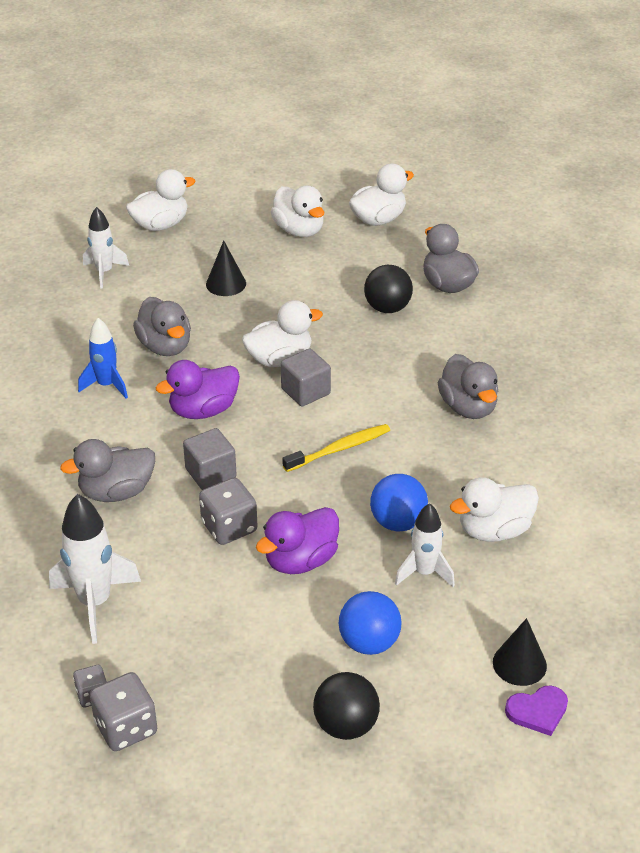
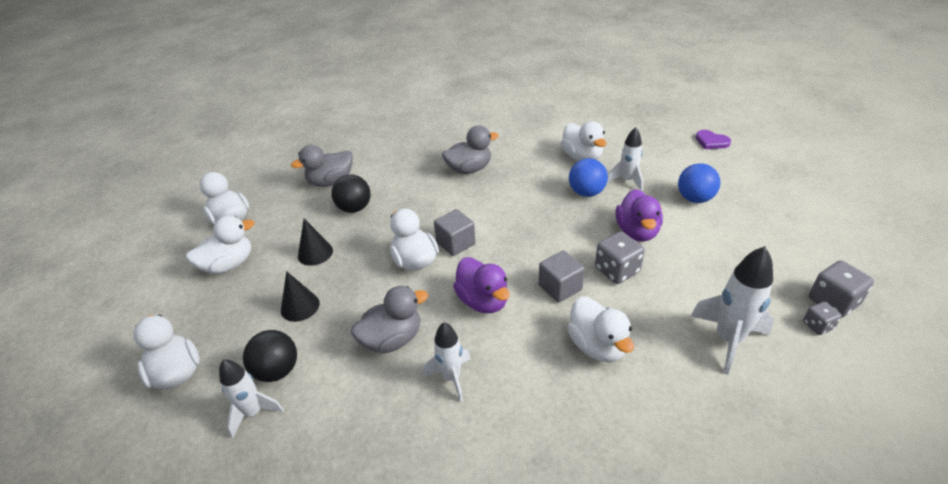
camera: 90 degrees left, 0 degrees up
grey duck [60,439,155,502] -> white duck [567,296,634,362]
blue rocket [78,318,128,398] -> white rocket [423,322,470,401]
purple duck [256,507,339,574] -> purple duck turned 45 degrees clockwise [615,189,663,242]
yellow toothbrush [282,424,390,472] -> none
black ball [313,672,380,740] -> black ball moved to [243,330,297,382]
black cone [493,618,547,686] -> black cone moved to [298,219,333,266]
purple heart [505,686,568,736] -> purple heart turned 150 degrees clockwise [696,130,731,149]

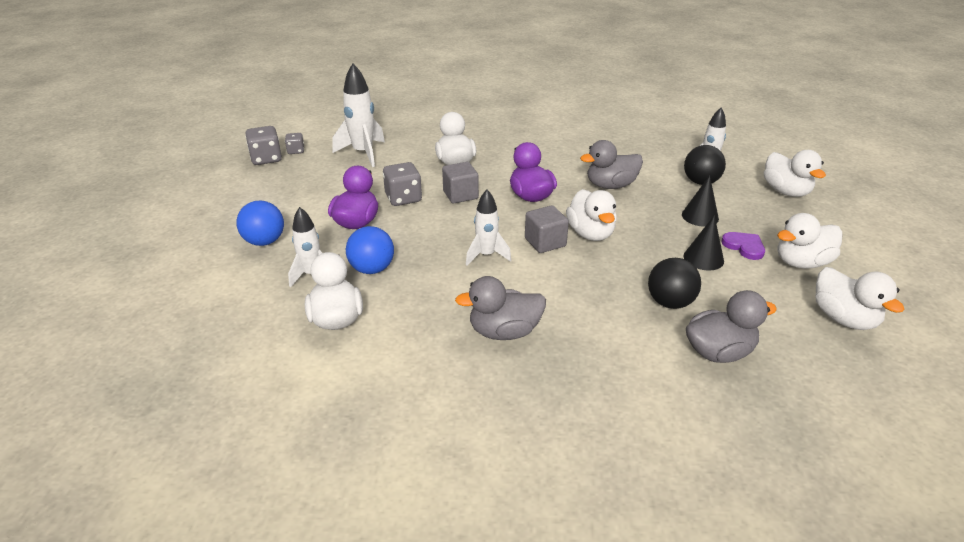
camera: 170 degrees left, 5 degrees down
white rocket [423,322,470,401] -> white rocket moved to [466,190,511,265]
purple heart [696,130,731,149] -> purple heart moved to [721,232,765,260]

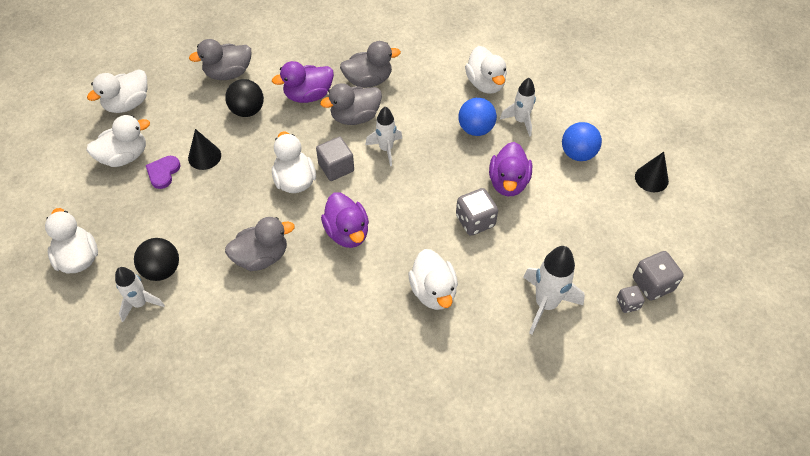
camera: 175 degrees right, 20 degrees up
grey cube [442,162,479,204] -> none
black cone [682,175,719,227] -> black cone moved to [635,152,669,192]
purple heart [721,232,765,260] -> purple heart turned 60 degrees clockwise [146,156,181,189]
white duck [815,267,904,330] -> white duck turned 105 degrees counterclockwise [87,69,148,113]
none -> purple duck [272,61,334,103]
none -> grey duck [320,83,382,125]

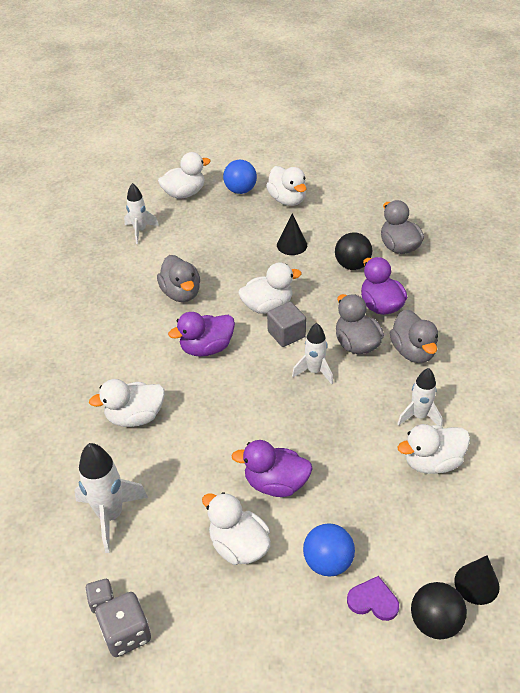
camera: 90 degrees right, 10 degrees down
white duck [87,69,148,113] -> white duck moved to [202,492,271,565]
black ball [134,238,179,281] -> black ball moved to [411,582,467,639]
purple heart [146,156,181,189] -> purple heart moved to [347,576,399,621]
grey dice [456,188,498,236] -> none
blue ball [458,98,497,136] -> blue ball moved to [223,160,257,194]
white rocket [500,78,536,137] -> white rocket moved to [397,368,443,426]
black cone [635,152,669,192] -> black cone moved to [454,555,500,605]

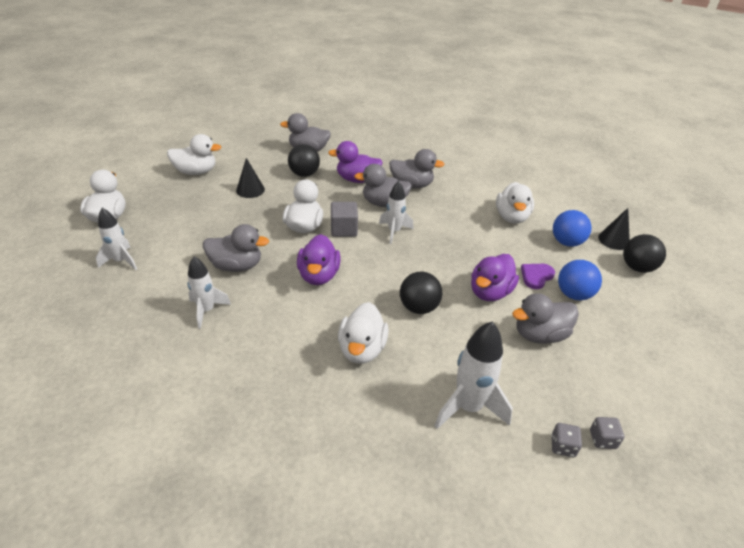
camera: 65 degrees left, 5 degrees down
grey dice [95,592,151,657] -> grey dice [590,417,624,449], size x0.58
white duck [202,492,271,565] -> grey duck [512,293,579,344]
blue ball [223,160,257,194] -> blue ball moved to [553,210,591,247]
purple heart [347,576,399,621] -> purple heart moved to [521,264,555,289]
white rocket [397,368,443,426] -> white rocket moved to [187,257,231,329]
none -> black ball [400,272,442,314]

